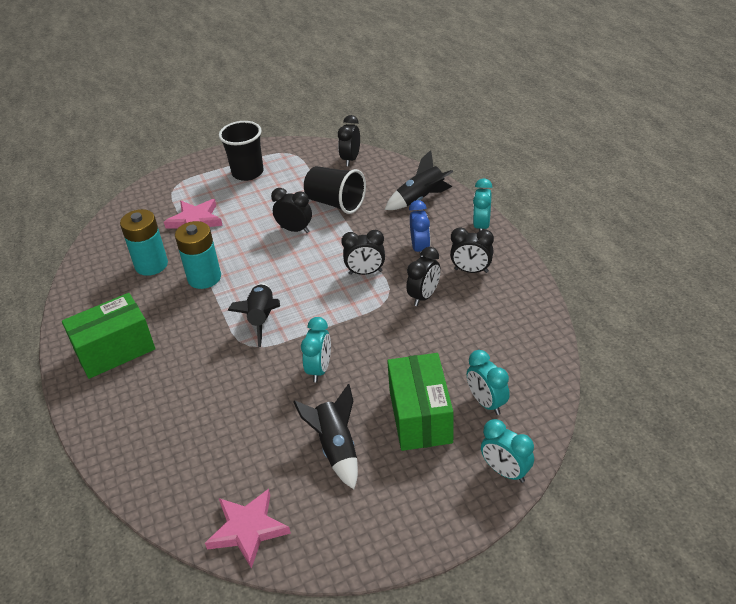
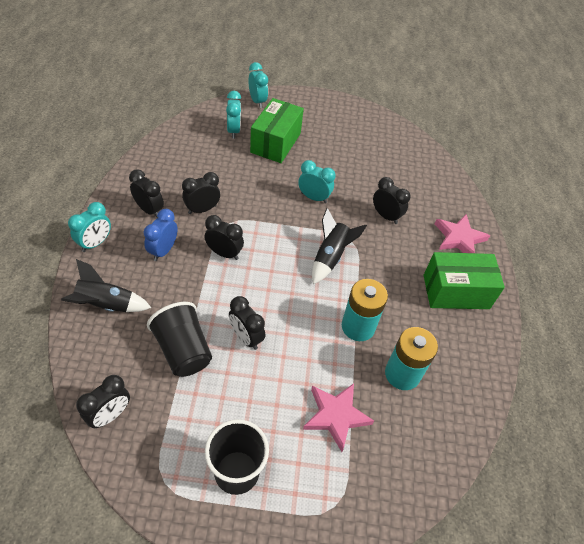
camera: 160 degrees left, 10 degrees up
pink star [205,489,291,569] -> pink star moved to [435,214,490,253]
black rocket [294,384,358,489] -> none
turquoise clock [301,317,331,383] -> turquoise clock turned 75 degrees clockwise [298,160,336,203]
none -> black clock [373,177,411,224]

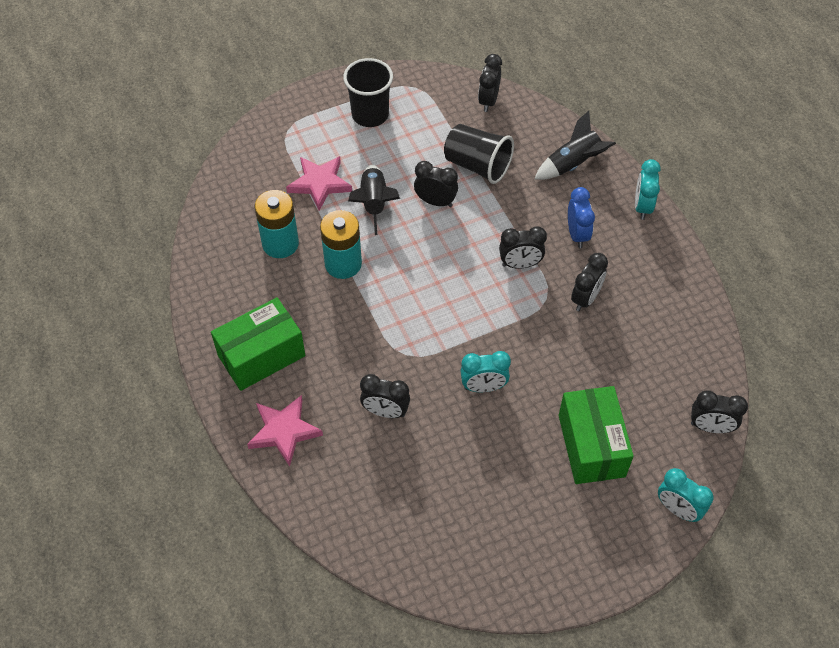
camera: 155 degrees right, 5 degrees up
black clock [129,169,164,218] -> black clock moved to [691,390,748,433]
turquoise clock [226,91,241,139] -> none
black rocket [312,208,367,284] -> black rocket moved to [348,165,400,235]

